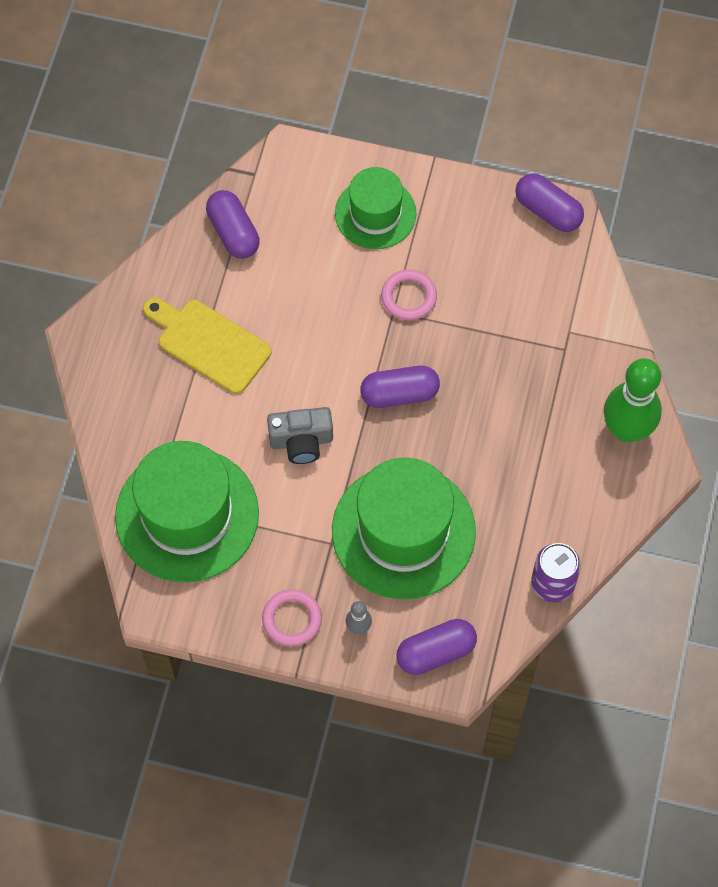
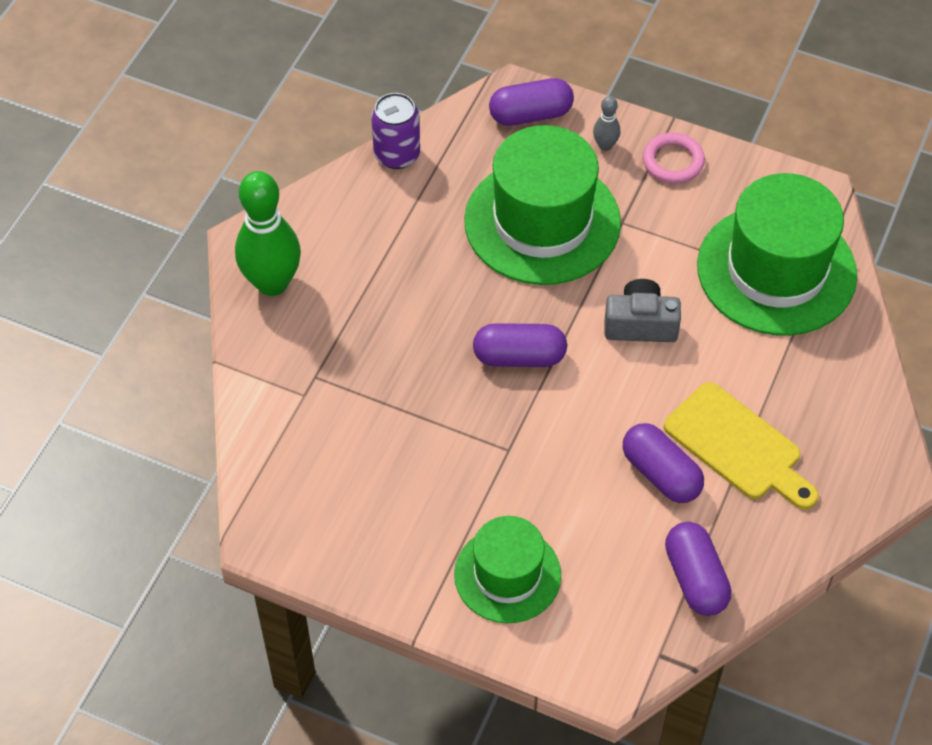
camera: 170 degrees left, 10 degrees down
pink ring [381,269,437,320] -> none
purple capsule [515,173,584,232] -> purple capsule moved to [623,423,704,503]

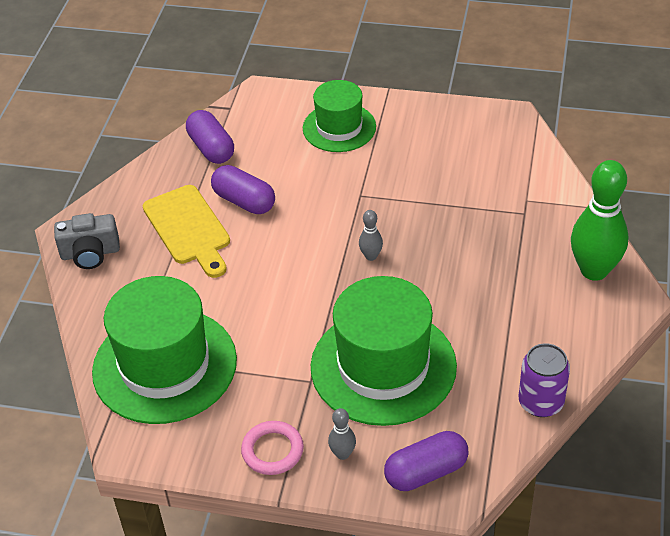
camera: 170 degrees right, 10 degrees down
purple capsule [473,323,567,367] -> grey bowling pin [359,210,383,261]
grey camera [605,279,681,342] -> grey camera moved to [54,213,120,269]
yellow cutting board [664,382,819,510] -> yellow cutting board turned 150 degrees counterclockwise [143,185,230,278]

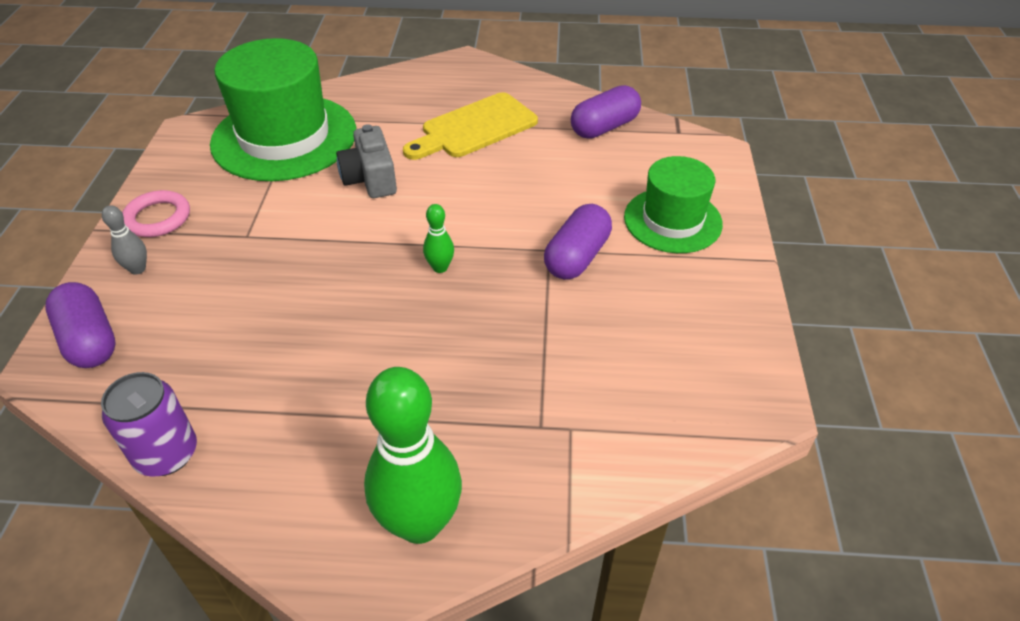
camera: 80 degrees right, 0 degrees up
grey camera [54,213,120,269] -> grey camera moved to [336,124,397,198]
purple capsule [211,165,275,214] -> purple capsule moved to [544,204,612,280]
green hat [311,276,457,426] -> none
grey bowling pin [359,210,383,261] -> green bowling pin [423,204,454,273]

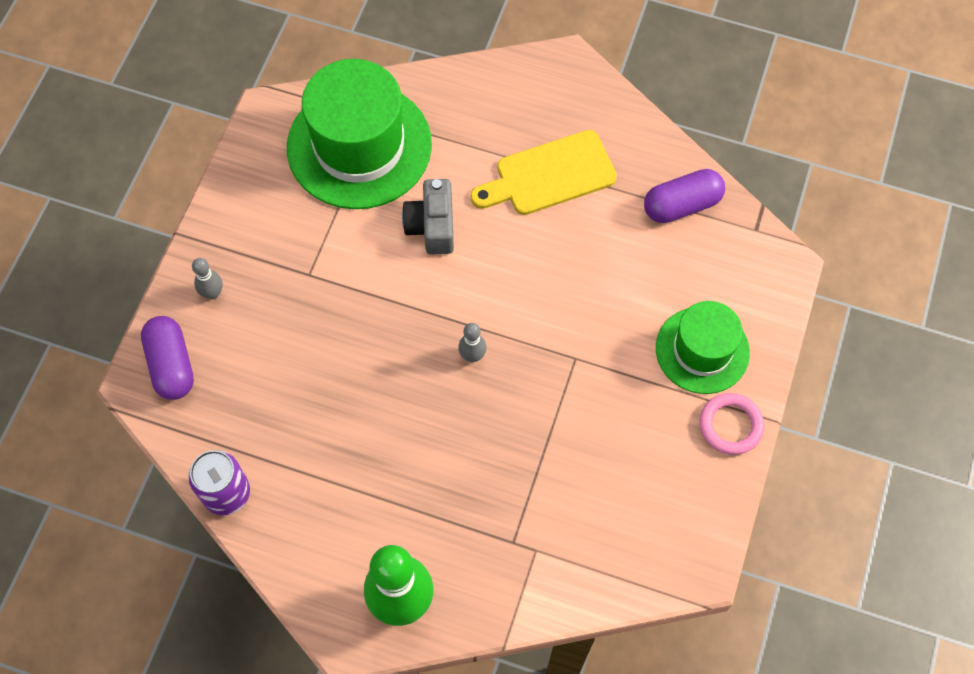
camera: 15 degrees right, 20 degrees up
pink ring [122,190,190,237] -> pink ring moved to [699,393,764,455]
green bowling pin [423,204,454,273] -> grey bowling pin [458,323,487,362]
purple capsule [544,204,612,280] -> none

